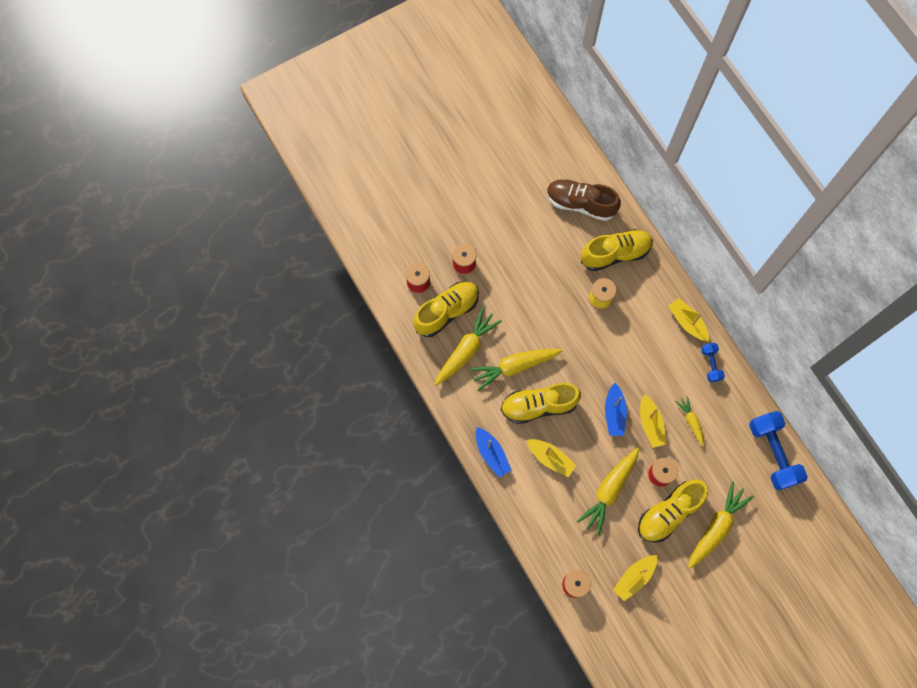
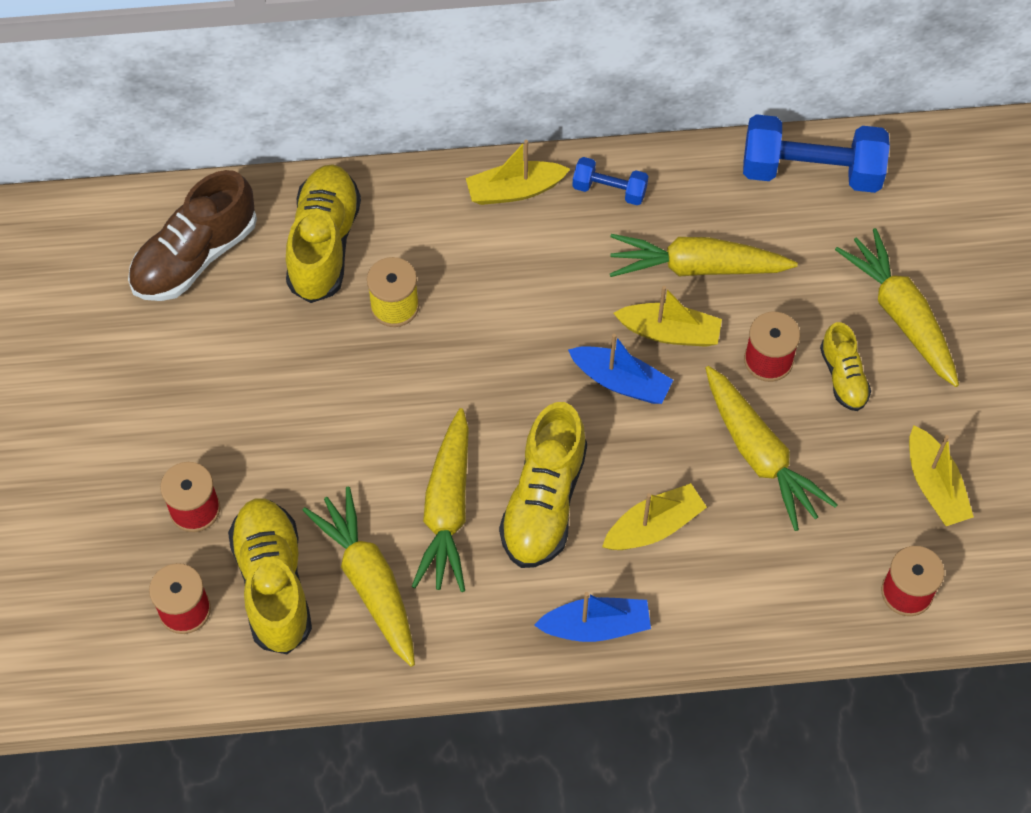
camera: 65 degrees left, 10 degrees down
yellow shoe [638,479,708,543] -> yellow shoe [820,322,871,411], size x0.55
yellow carrot [675,396,704,447] -> yellow carrot [610,234,798,277], size x1.81

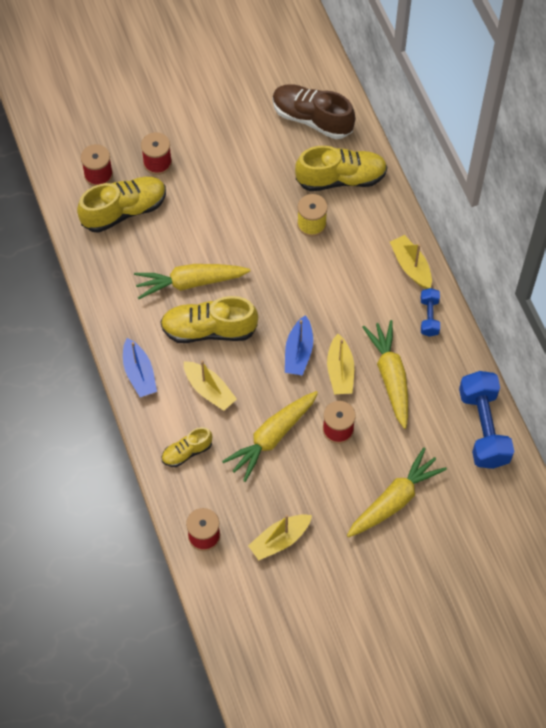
camera: 75 degrees right, 0 degrees up
yellow carrot [302,487,415,667] -> none
yellow shoe [820,322,871,411] -> yellow shoe moved to [162,427,212,467]

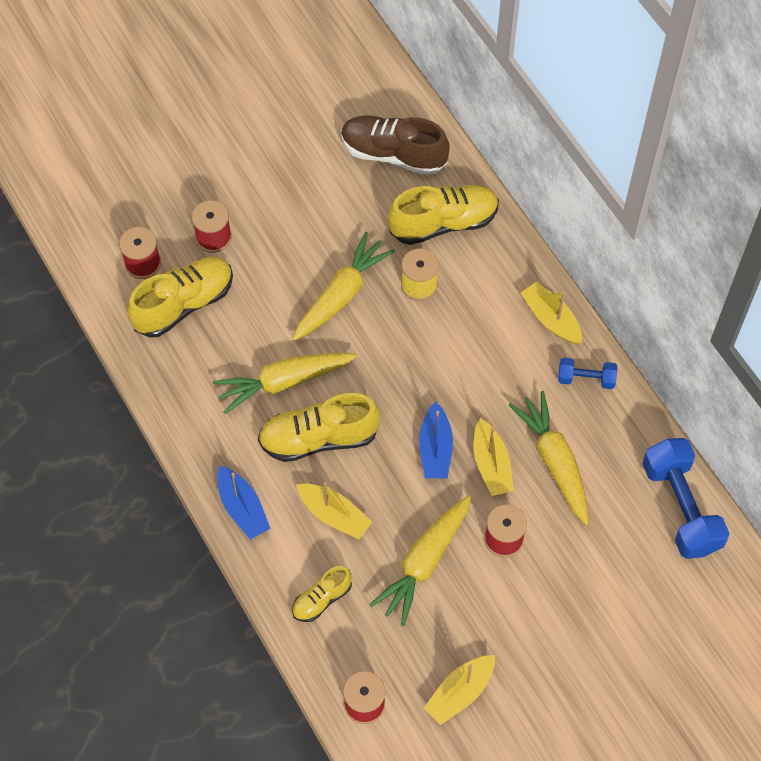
camera: 10 degrees left, 0 degrees up
yellow carrot [347,448,447,537] -> yellow carrot moved to [293,232,395,341]
blue dumbbell [421,288,440,337] -> blue dumbbell turned 75 degrees counterclockwise [558,357,617,389]

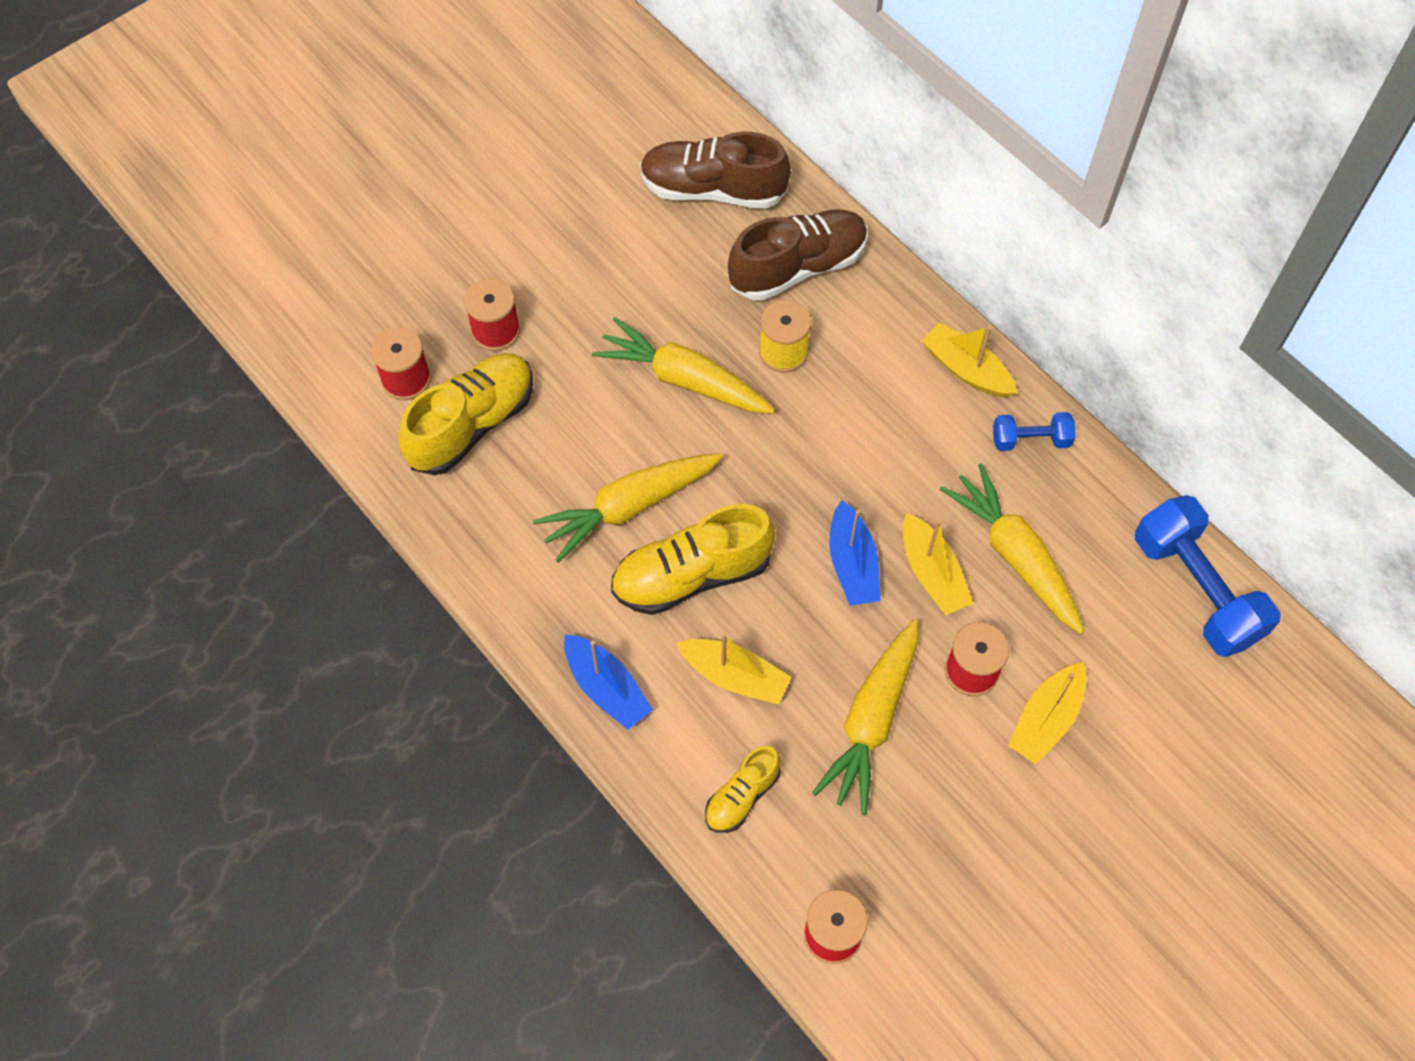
camera: 10 degrees left, 0 degrees up
yellow carrot [293,232,395,341] -> yellow carrot turned 90 degrees counterclockwise [592,317,775,414]
yellow shoe [388,185,499,245] -> brown shoe [728,209,868,301]
yellow boat [424,655,495,725] -> yellow boat moved to [1008,662,1087,764]

